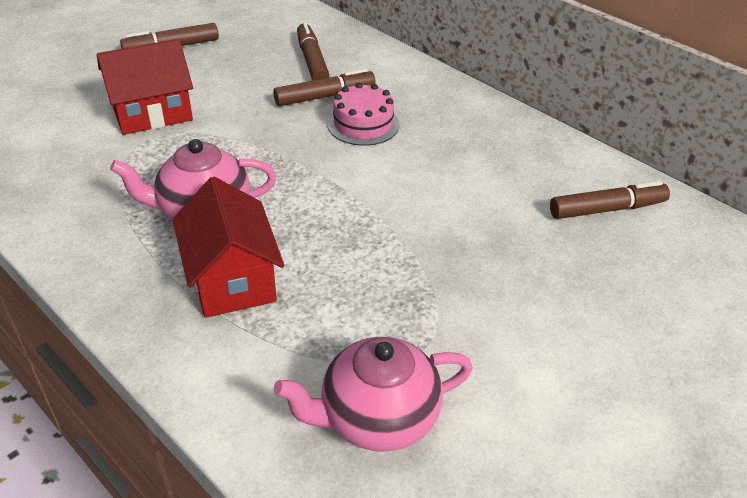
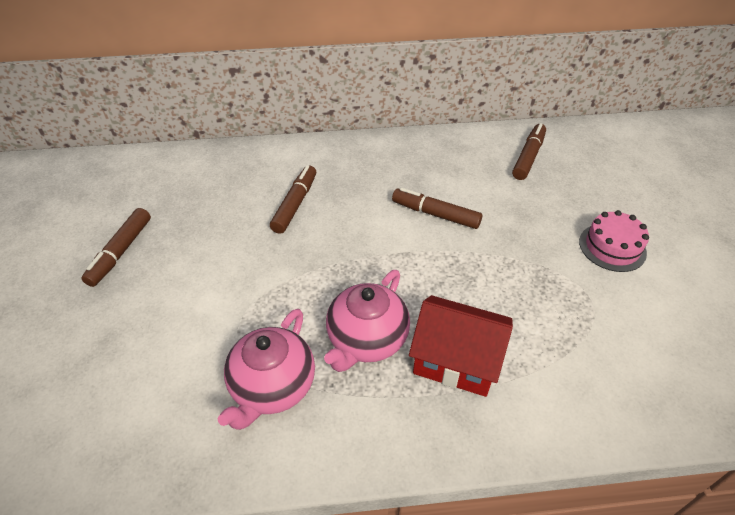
camera: 50 degrees left, 5 degrees up
red house [97,39,193,135] -> none
pink teapot [274,337,473,452] -> pink teapot moved to [218,309,315,430]
brown marker [297,22,329,80] -> brown marker moved to [392,188,482,229]
pink cake [327,83,400,146] -> pink cake moved to [579,210,649,272]

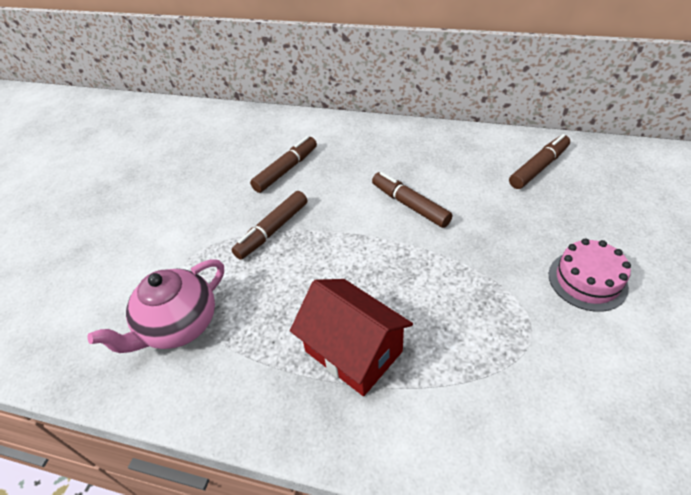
camera: 25 degrees right, 0 degrees up
brown marker [81,208,151,287] -> brown marker moved to [231,191,307,260]
pink teapot [324,270,410,372] -> none

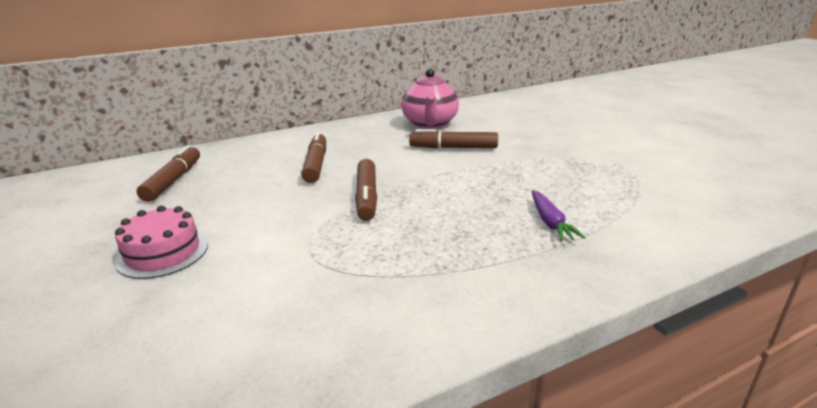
camera: 45 degrees left, 20 degrees down
pink teapot [87,259,224,353] -> pink teapot moved to [401,69,459,129]
red house [290,279,413,396] -> purple carrot [532,190,586,241]
brown marker [509,134,570,189] -> brown marker moved to [136,145,200,202]
pink cake [549,239,631,312] -> pink cake moved to [115,206,208,279]

